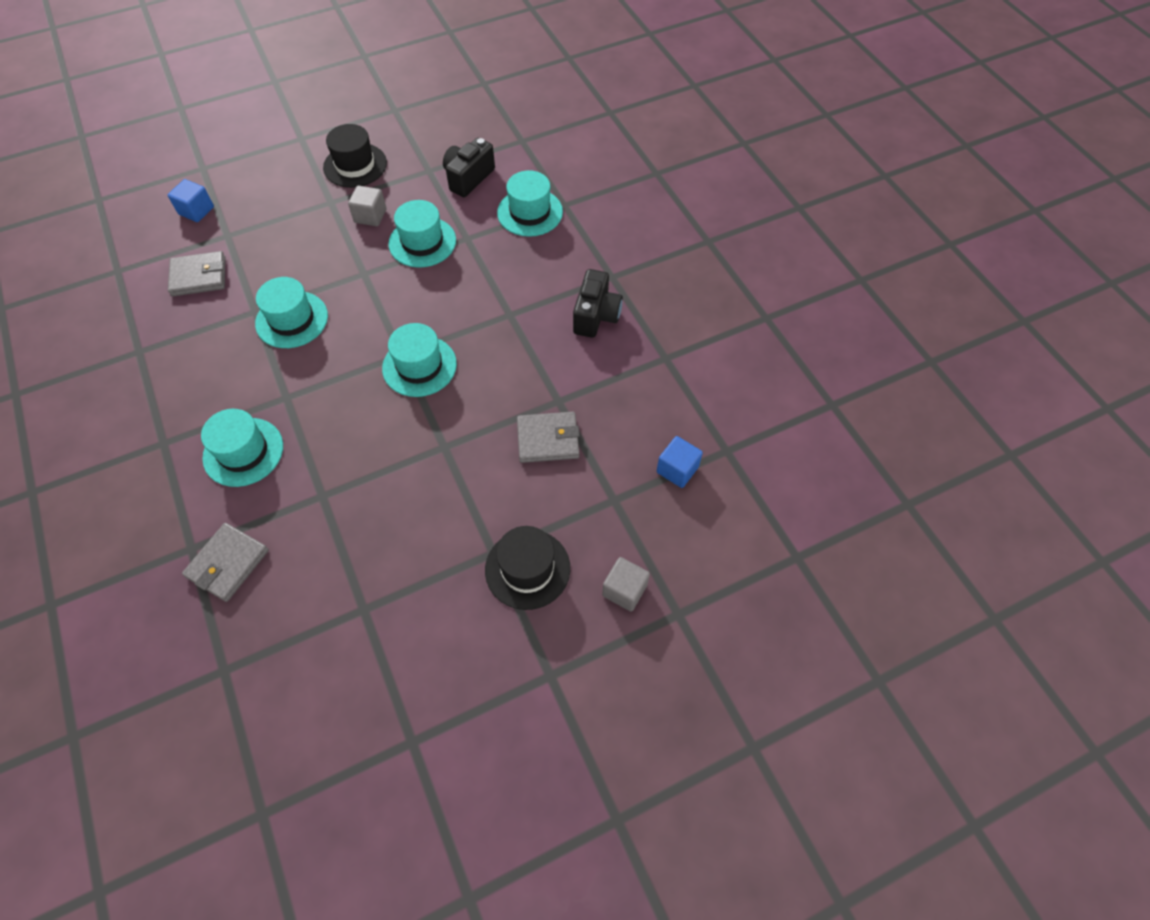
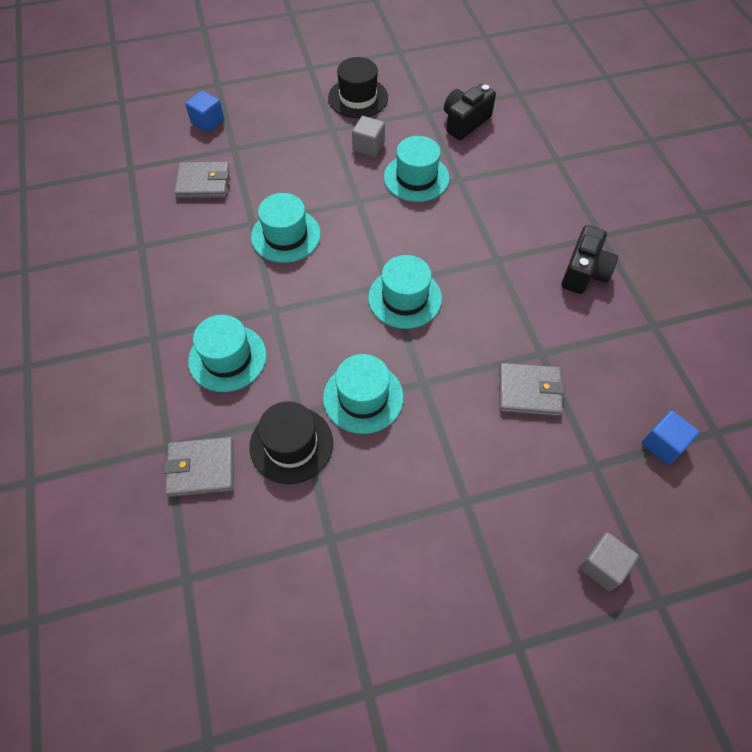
camera: 10 degrees right, 0 degrees up
grey wallet [182,523,269,602] -> grey wallet turned 45 degrees clockwise [163,437,234,497]
black hat [485,526,570,610] -> black hat moved to [249,401,333,484]
turquoise hat [497,170,563,237] -> turquoise hat moved to [323,354,404,434]

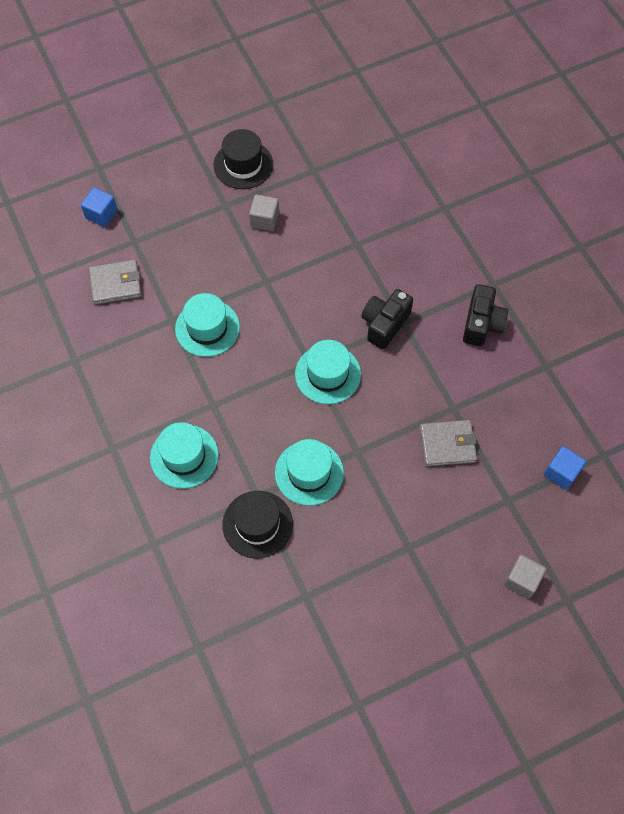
camera: 10 degrees left, 5 degrees up
grey wallet [163,437,234,497] -> none
turquoise hat [384,136,450,202] -> none
black camera [444,84,496,140] -> black camera moved to [361,289,413,349]

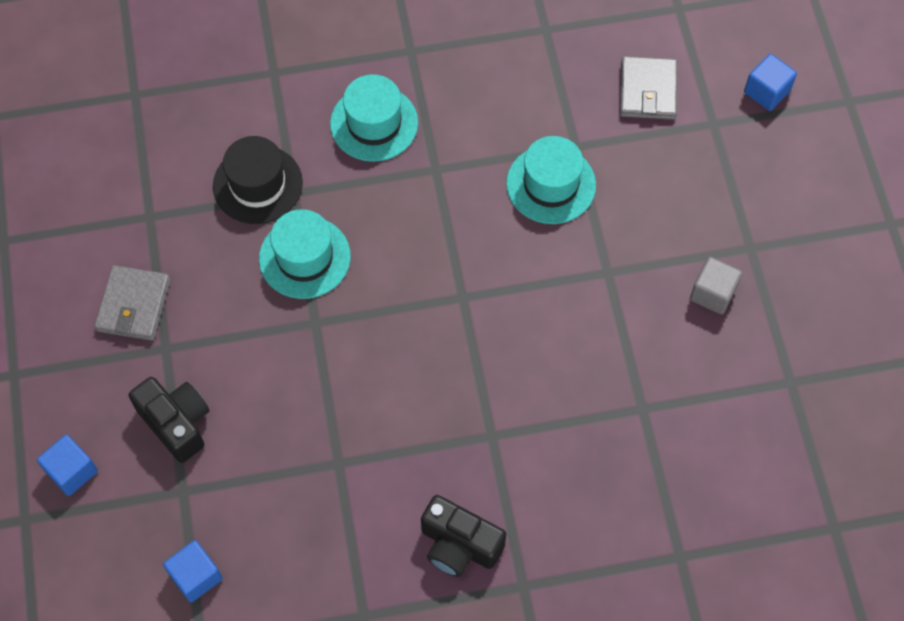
camera: 105 degrees right, 0 degrees up
black hat [214,129,273,189] -> none
turquoise hat [295,340,361,404] -> none
black camera [361,289,413,349] -> black camera moved to [129,377,209,463]
grey wallet [420,420,477,467] -> grey wallet moved to [94,265,171,341]
grey cube [504,555,546,599] -> blue cube [37,435,98,496]

